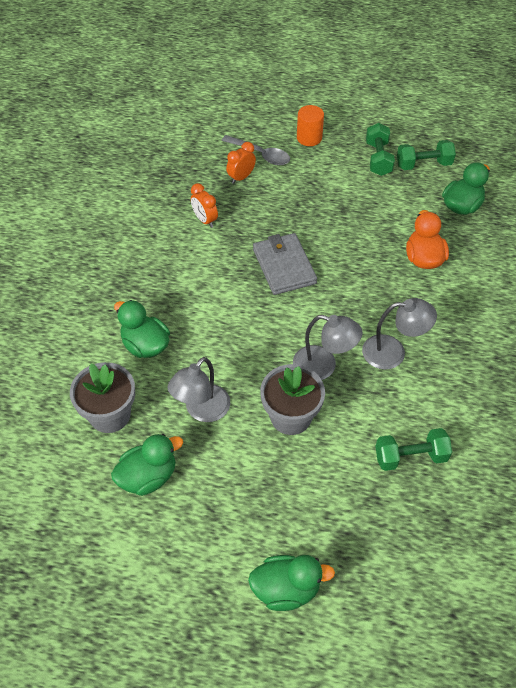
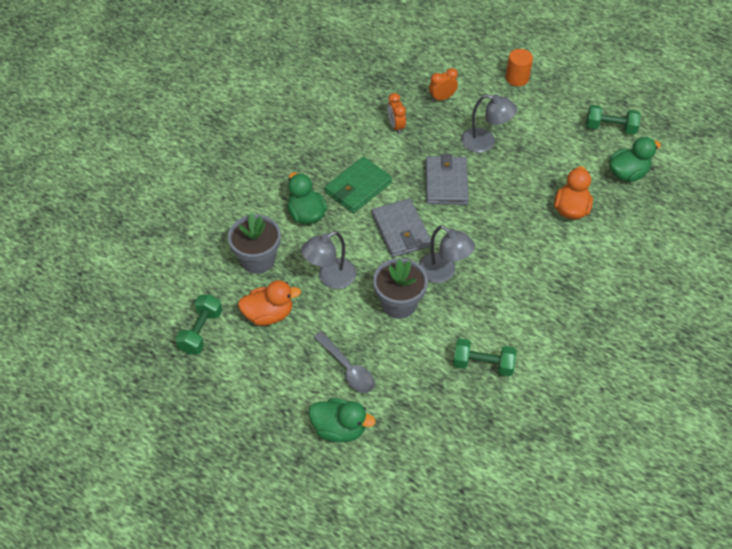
camera: 20 degrees right, 0 degrees up
green duck [111,434,183,496] -> orange duck [238,280,301,326]
grey spoon [222,135,290,165] -> grey spoon moved to [314,331,375,393]
grey lamp [362,298,437,370] -> grey lamp moved to [461,94,517,153]
green dumbbell [366,123,395,176] -> green dumbbell moved to [175,294,222,354]
none -> green wallet [325,157,392,213]
none -> grey wallet [372,199,431,257]

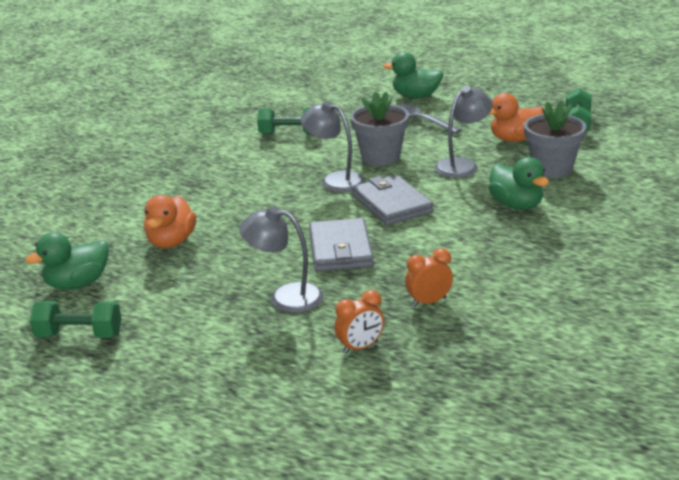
camera: 175 degrees right, 25 degrees down
green wallet [325,157,392,213] -> none
orange clock [388,93,406,134] -> orange clock turned 90 degrees counterclockwise [405,248,453,307]
orange cylinder [506,49,533,86] -> none

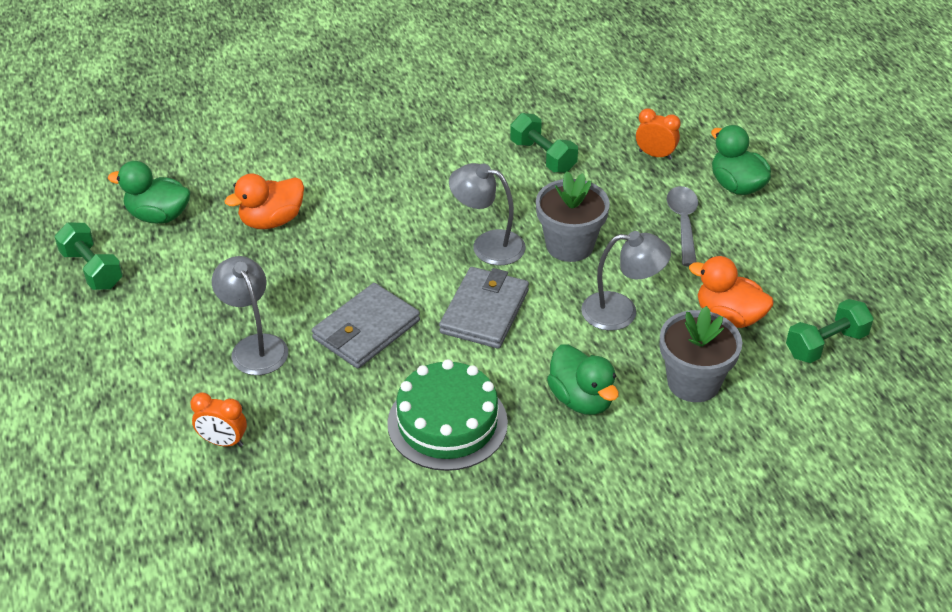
camera: 45 degrees right, 15 degrees up
grey lamp [301,101,365,192] -> grey lamp turned 60 degrees counterclockwise [449,163,526,265]
orange clock [405,248,453,307] -> orange clock moved to [636,108,681,160]
green duck [489,157,549,210] -> green duck turned 45 degrees counterclockwise [547,344,619,415]
none -> green cake [387,359,508,471]

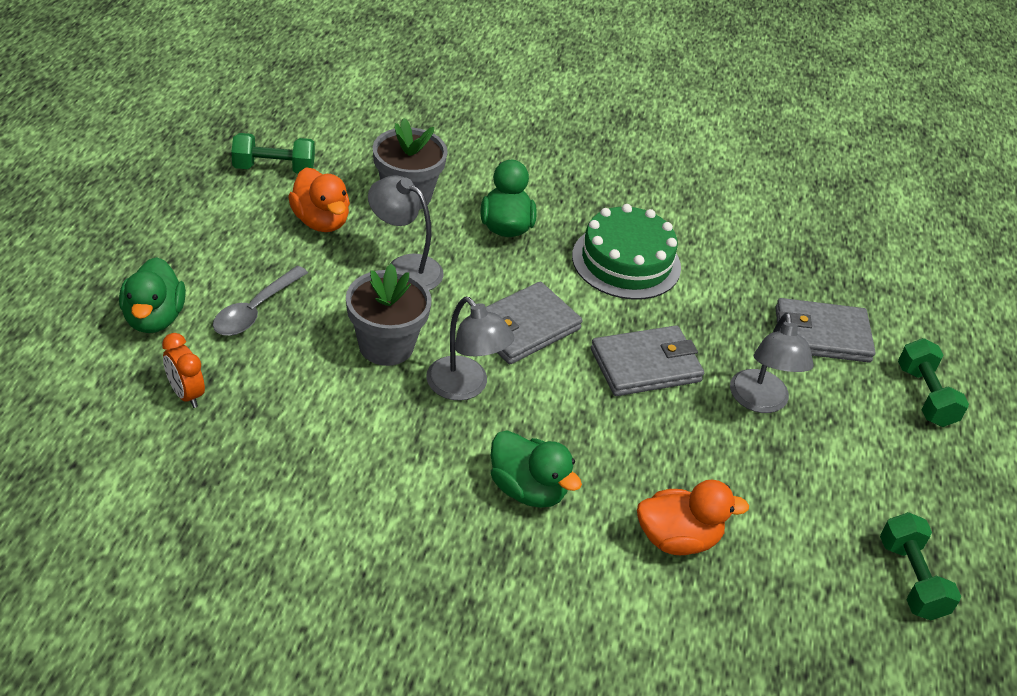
camera: 155 degrees left, 0 degrees up
green duck [108,161,190,224] -> green duck moved to [491,430,582,508]
orange clock [190,392,247,447] -> grey wallet [775,298,875,362]
green dumbbell [510,113,578,173] -> green dumbbell moved to [898,338,969,427]

